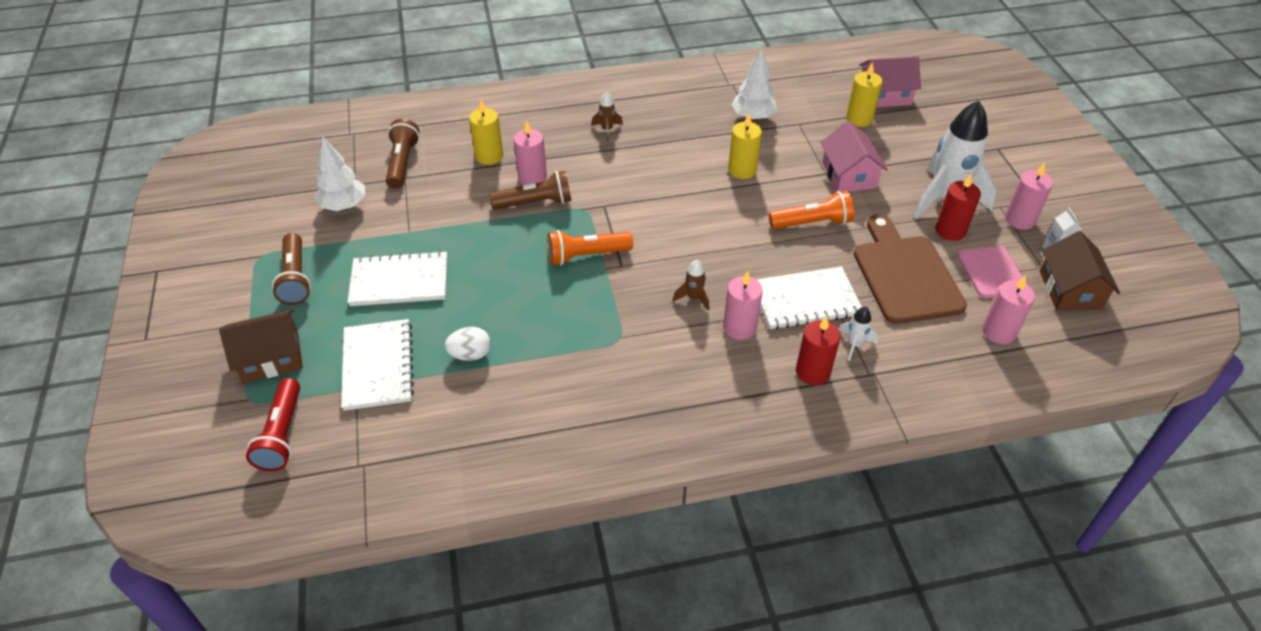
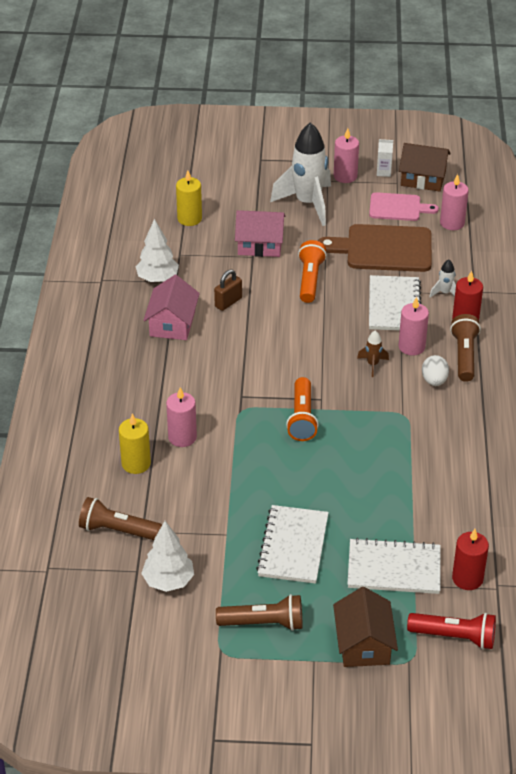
camera: 75 degrees left, 5 degrees down
white egg [445,327,491,361] -> white egg moved to [422,355,449,386]
brown flashlight [489,171,572,210] -> brown flashlight moved to [450,314,481,382]
brown rocket [591,92,623,142] -> none
yellow candle [728,114,762,179] -> brown padlock [214,269,242,311]
pink house [859,56,921,107] -> pink house moved to [143,275,200,340]
red candle [935,174,981,241] -> red candle moved to [452,529,489,590]

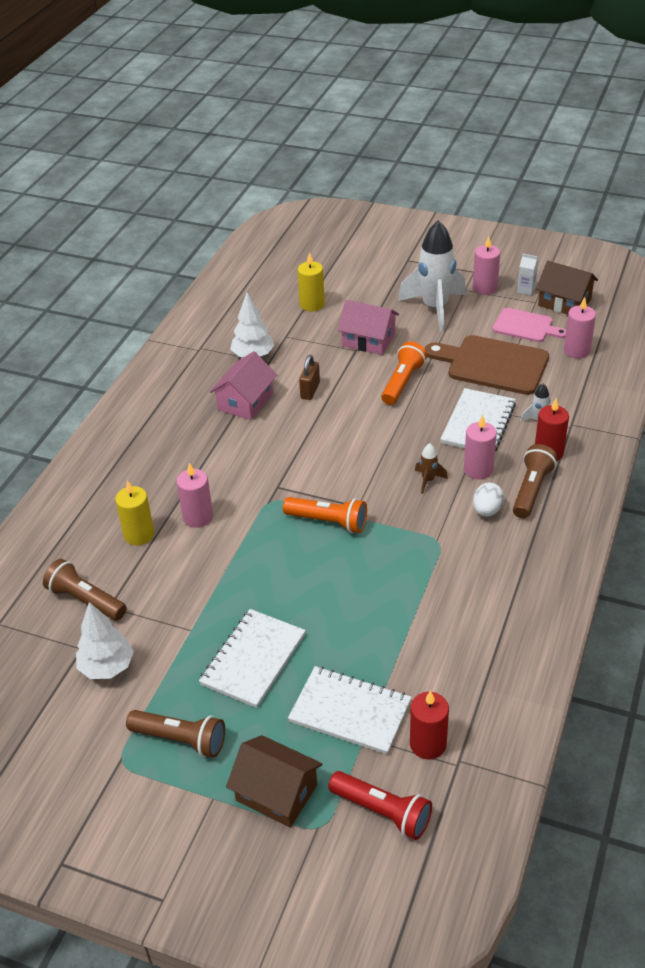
camera: 20 degrees right, 0 degrees up
brown padlock [214,269,242,311] -> brown padlock turned 45 degrees counterclockwise [299,355,320,400]
orange flashlight [286,377,319,441] -> orange flashlight turned 90 degrees counterclockwise [283,497,367,533]
brown house [333,587,398,667] -> brown house turned 75 degrees counterclockwise [226,735,323,827]

